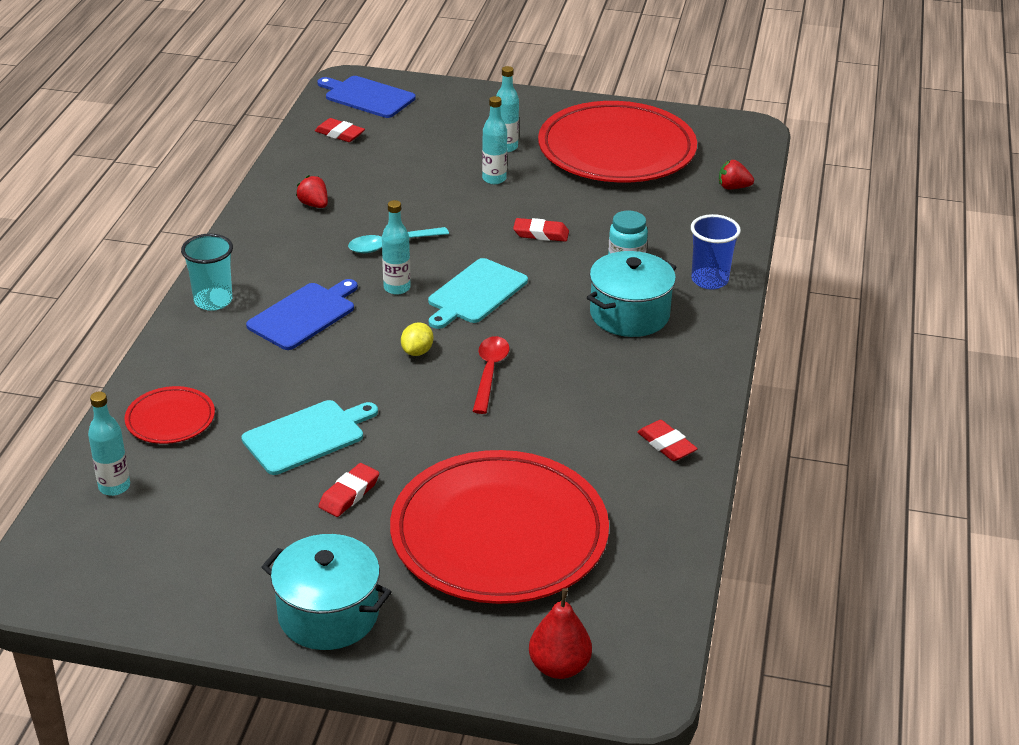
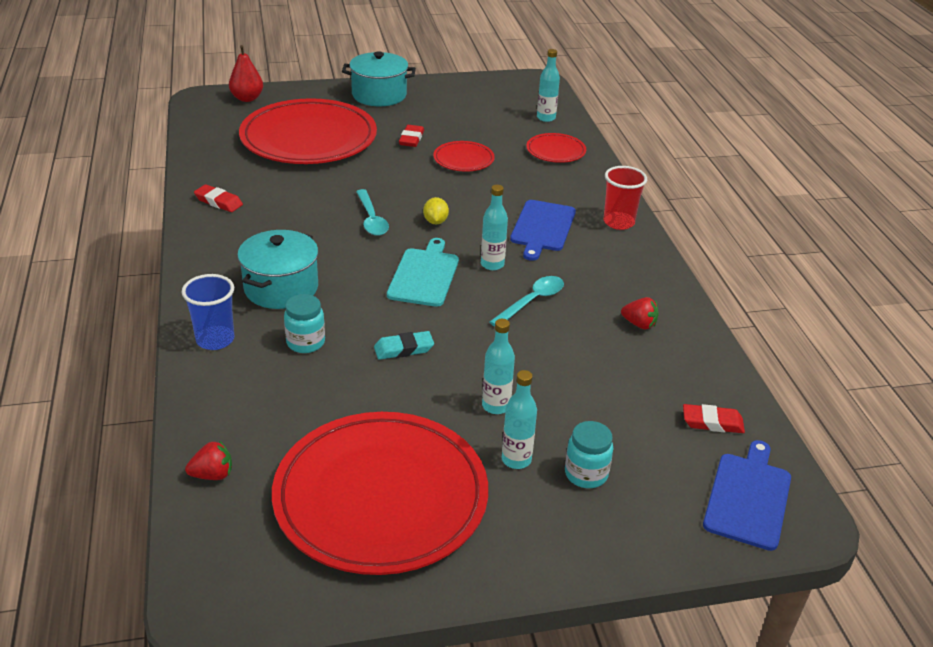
camera: 155 degrees right, 0 degrees up
turquoise cup [181,234,233,311] -> red cup [603,166,647,230]
turquoise cutting board [241,400,378,475] -> red plate [433,141,495,171]
blue cutting board [317,76,416,118] -> blue cutting board turned 75 degrees counterclockwise [703,440,791,551]
red spoon [473,336,509,414] -> turquoise spoon [356,189,389,236]
red eraser [513,218,569,242] -> turquoise eraser [374,331,434,360]
none -> turquoise jar [565,421,613,488]

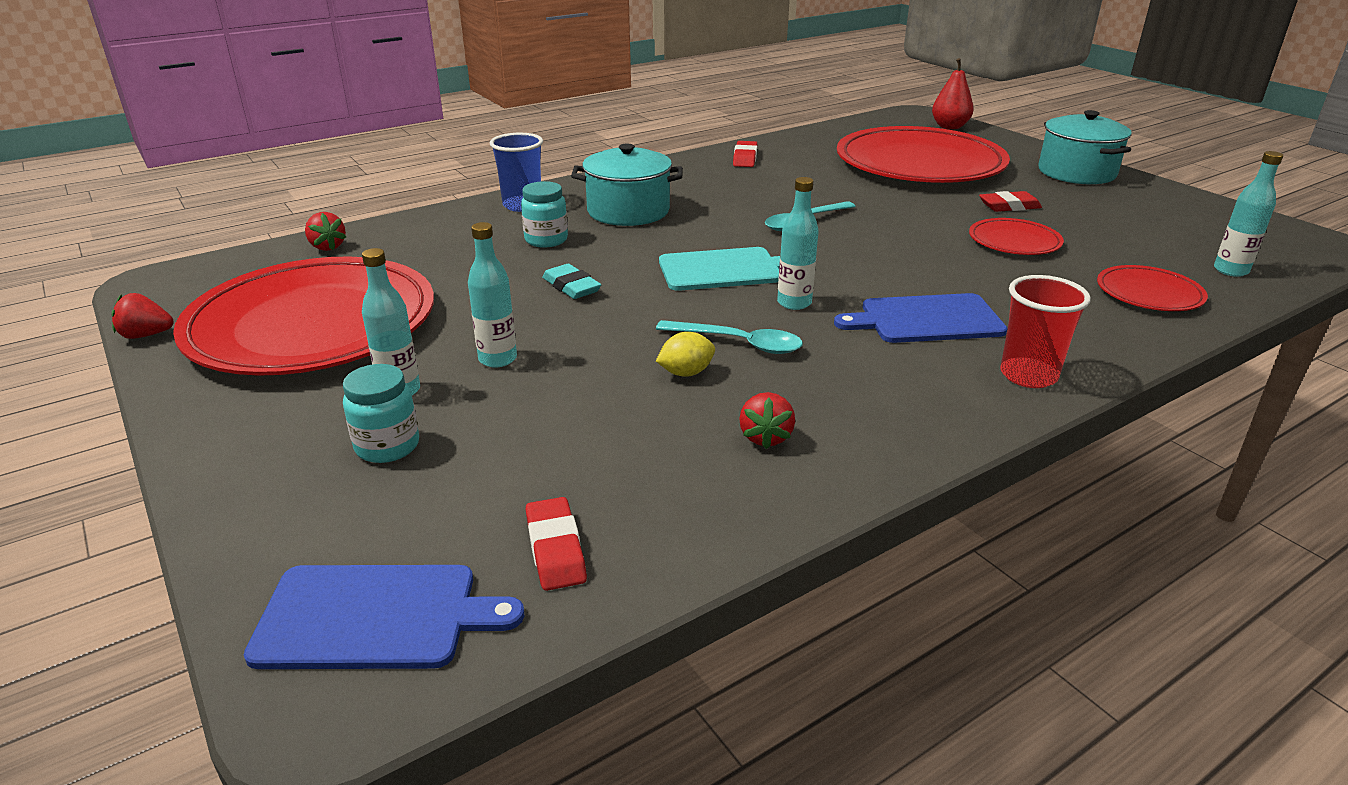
camera: 70 degrees right, 5 degrees down
yellow lemon [423,197,449,224] -> yellow lemon moved to [656,332,715,377]
none -> red strawberry [112,293,174,339]

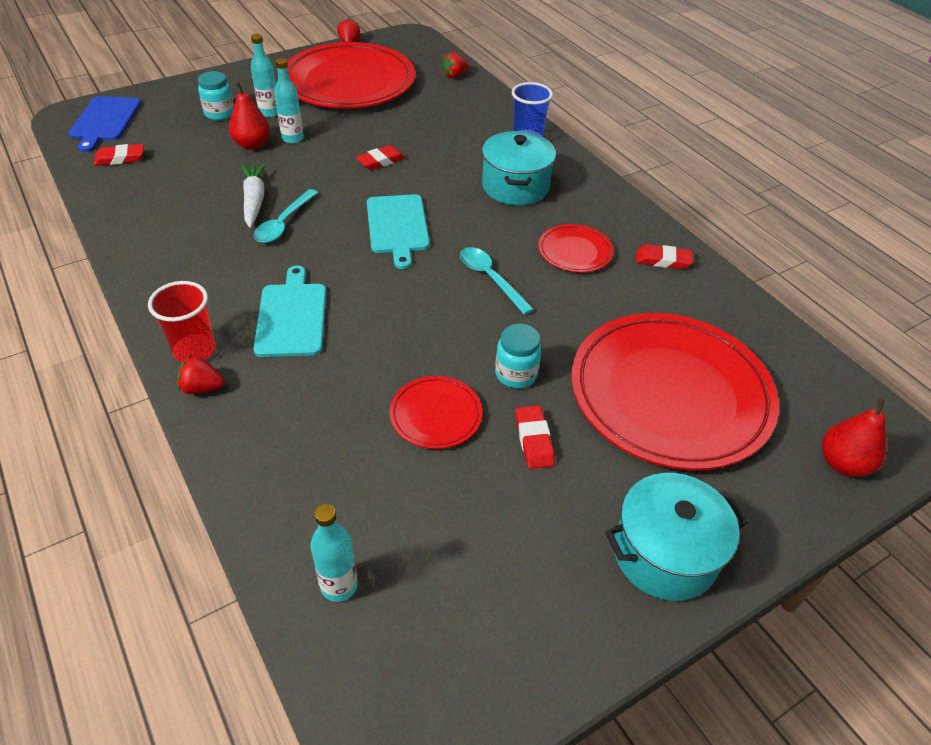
camera: 90 degrees right, 15 degrees up
turquoise jar [521,181,568,247] -> turquoise jar moved to [495,324,541,389]
turquoise eraser [542,264,601,299] -> red eraser [356,145,405,170]
yellow lemon [656,332,715,377] -> white carrot [241,163,266,228]
red strawberry [739,392,795,449] -> red strawberry moved to [177,356,224,394]
turquoise bottle [777,177,819,310] -> none
blue cutting board [834,293,1008,343] -> turquoise cutting board [253,266,326,357]
red plate [1097,265,1208,311] -> red plate moved to [538,224,614,273]
none -> red pear [229,82,270,150]

